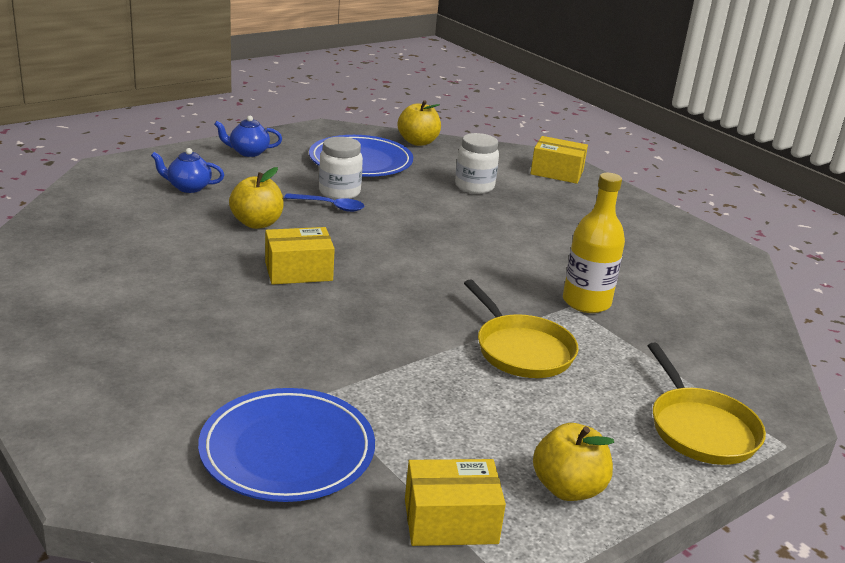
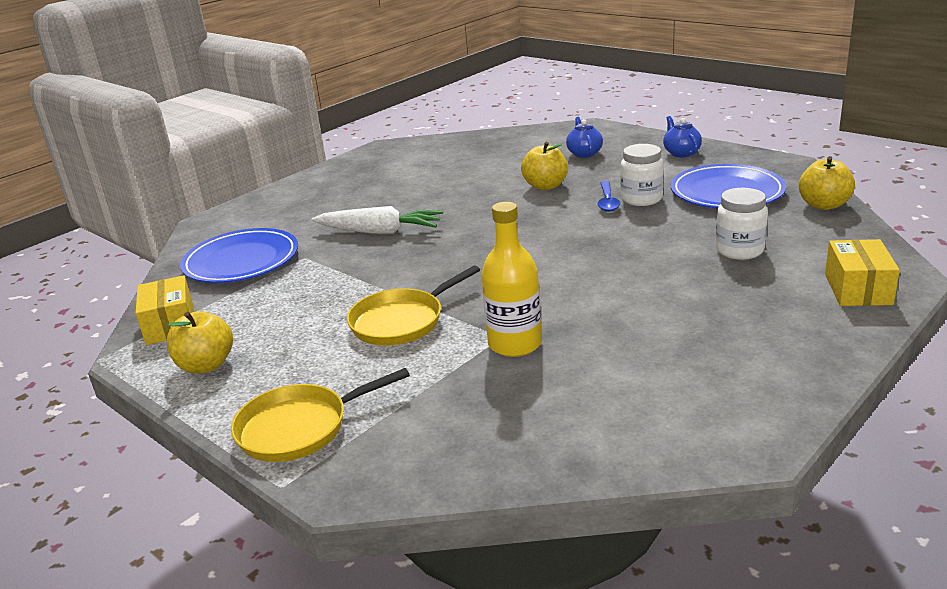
camera: 85 degrees right, 0 degrees up
yellow box [265,227,335,285] -> none
none -> white carrot [311,206,443,234]

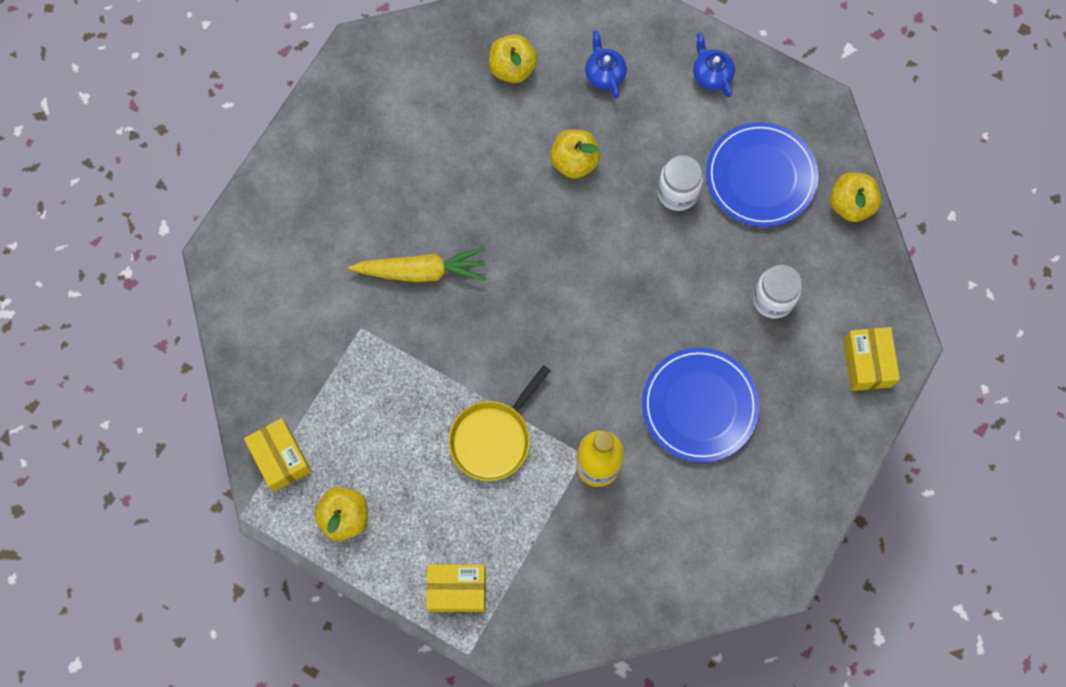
camera: 15 degrees left, 45 degrees up
blue plate [180,228,298,283] -> blue plate moved to [642,347,760,462]
yellow pan [231,368,410,462] -> yellow box [426,564,486,612]
white carrot [311,206,443,234] -> yellow carrot [349,247,486,282]
blue spoon [598,181,620,212] -> none
none -> yellow apple [489,34,538,83]

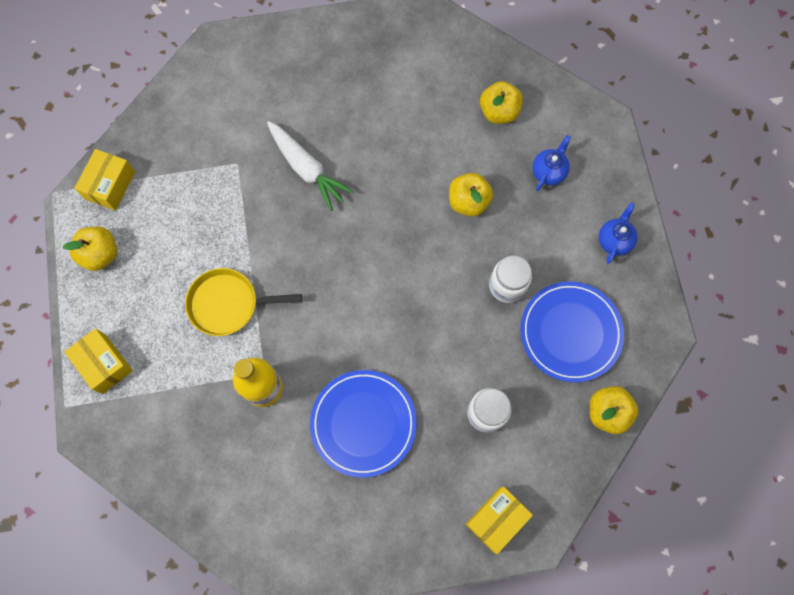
camera: 50 degrees right, 0 degrees up
yellow carrot [349,247,486,282] -> white carrot [267,121,354,211]

